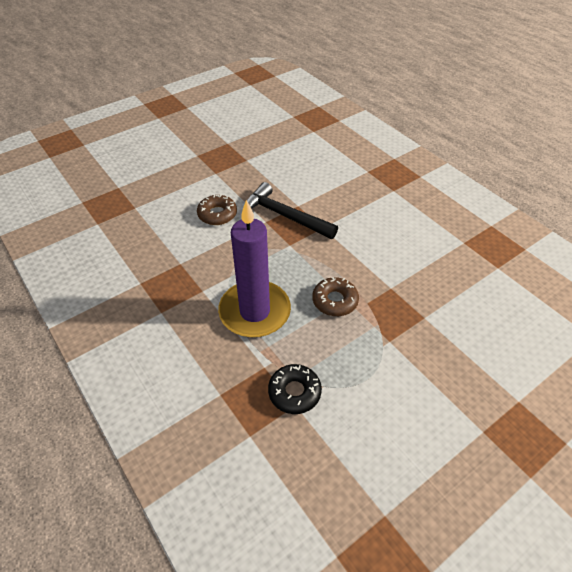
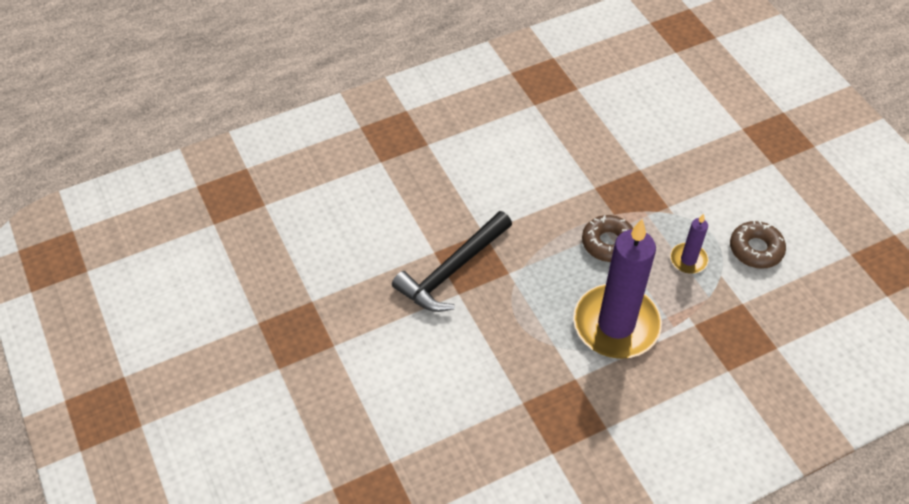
camera: 80 degrees left, 5 degrees up
brown donut [197,194,237,225] -> brown donut moved to [730,220,786,269]
black donut [268,364,322,414] -> none
none -> purple candle [670,214,709,274]

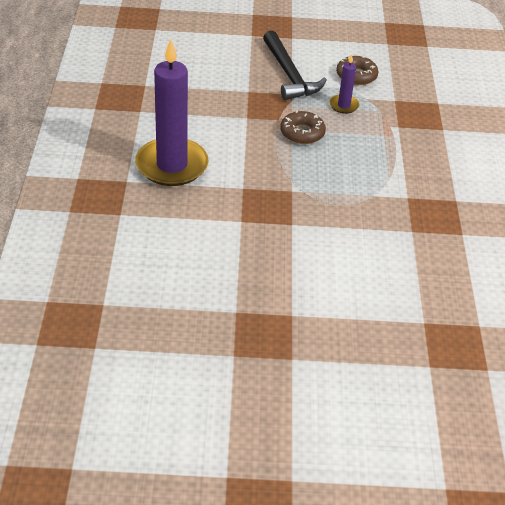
camera: 65 degrees left, 10 degrees down
black hammer [392,211,512,312] -> black hammer moved to [263,30,326,100]
purple candle [573,219,662,359] -> purple candle moved to [135,39,208,186]

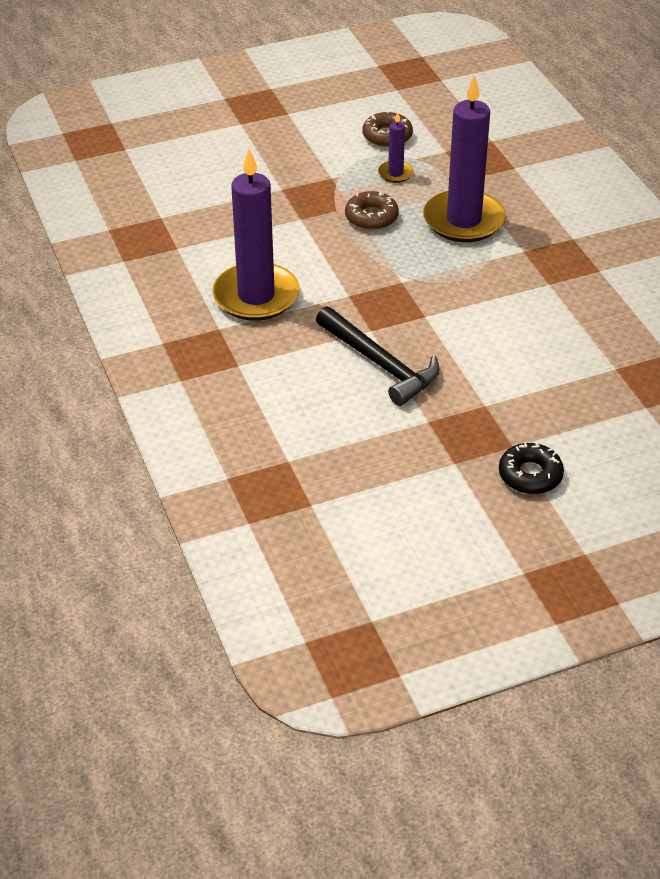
camera: 20 degrees left, 0 degrees up
black hammer [263,30,326,100] -> black hammer moved to [316,306,440,406]
none -> purple candle [423,75,506,242]
none -> black donut [499,442,564,494]

